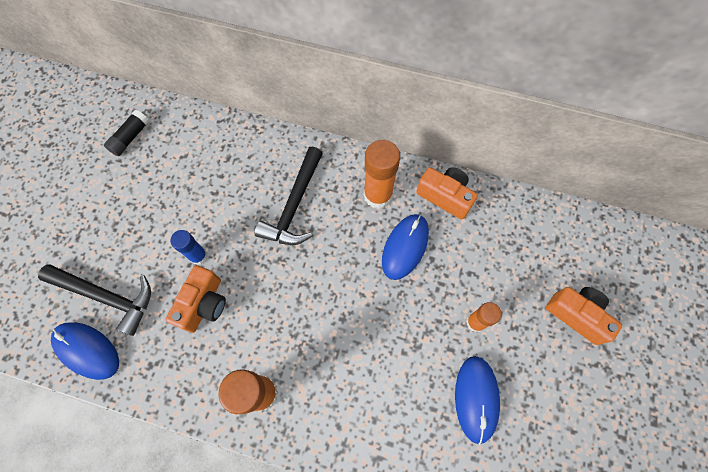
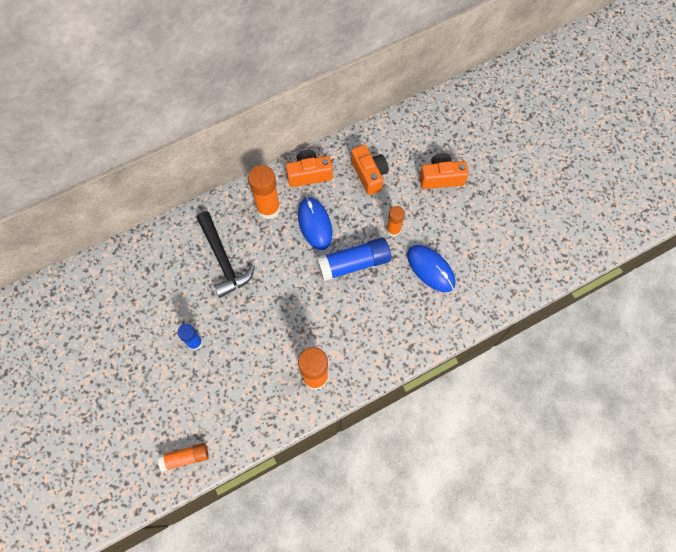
camera: 45 degrees left, 0 degrees up
black hammer [38,265,151,336] -> none
blue mouse [51,322,119,380] -> orange glue stick [158,443,209,472]
black glue stick [104,110,150,156] -> none
orange camera [165,265,226,333] -> orange camera moved to [351,145,389,195]
none -> blue glue stick [317,238,391,281]

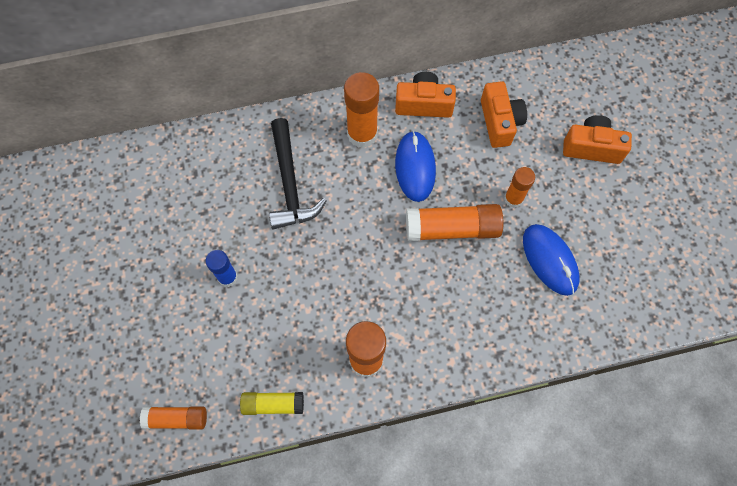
camera: 15 degrees right, 0 degrees up
blue glue stick [317,238,391,281] -> orange glue stick [406,204,503,241]
none -> yellow glue stick [240,392,304,415]

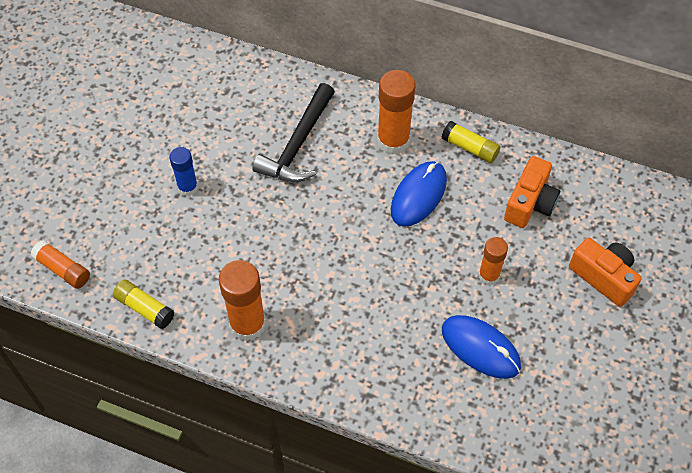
camera: 35 degrees right, 10 degrees down
orange camera [395,72,456,118] -> yellow glue stick [442,121,500,163]
orange glue stick [406,204,503,241] -> none
blue mouse [523,224,580,296] -> blue mouse turned 60 degrees counterclockwise [442,315,521,379]

